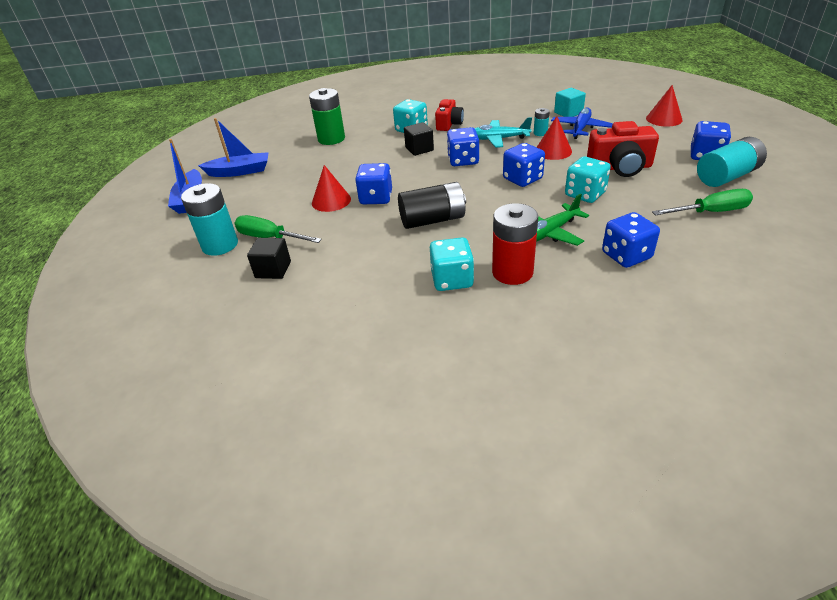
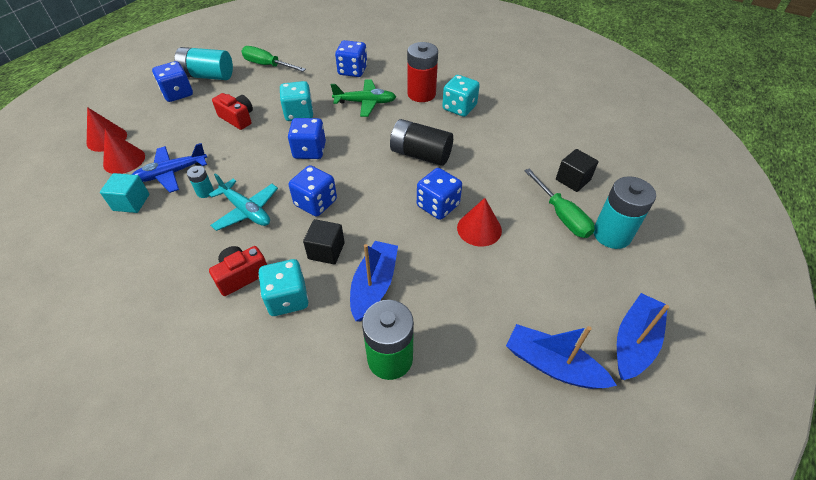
camera: 145 degrees left, 10 degrees up
red cone [537,116,572,160] -> red cone moved to [103,129,145,174]
red camera [587,121,659,177] -> red camera [212,93,253,130], size x0.66
none -> blue boat [350,241,398,322]

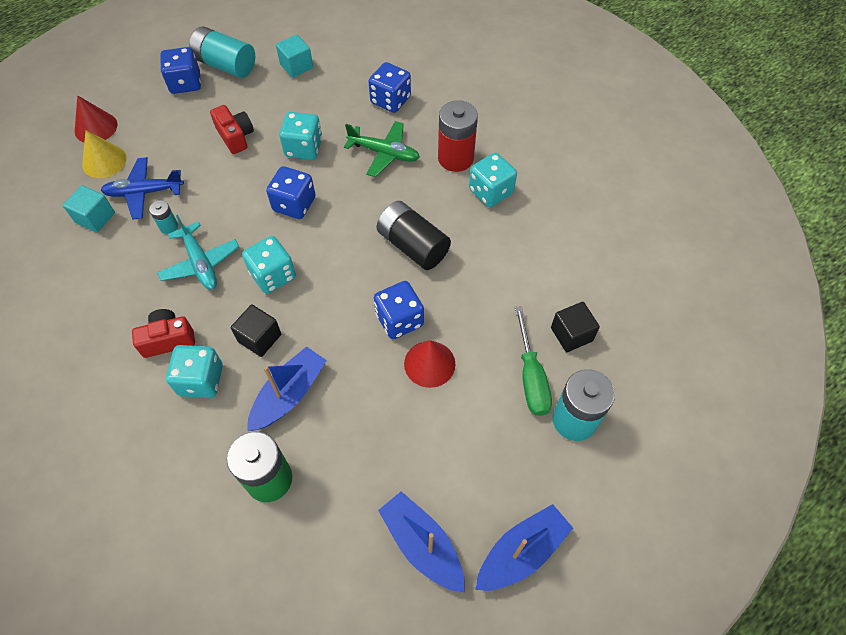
camera: 20 degrees right, 10 degrees up
red cone [103,129,145,174] -> yellow cone [82,130,126,178]
green screwdriver [241,46,306,72] -> turquoise cube [276,35,313,78]
blue dice [289,165,337,217] -> turquoise dice [242,236,296,294]

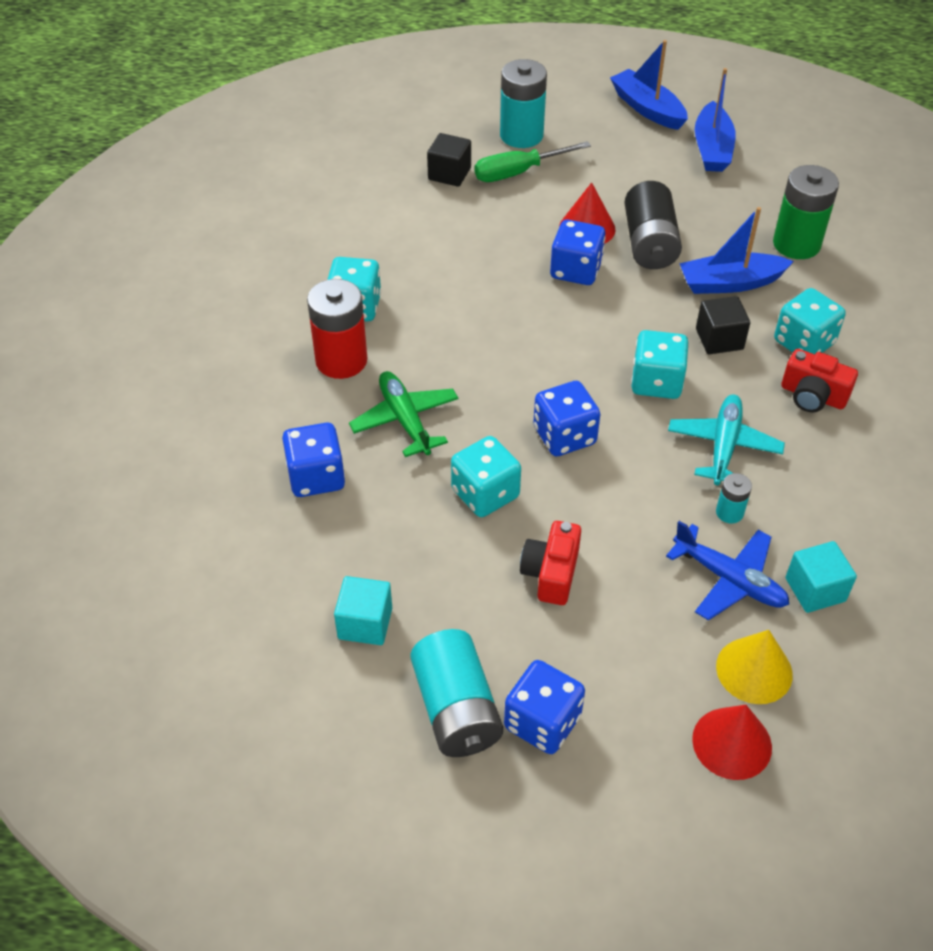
camera: 135 degrees left, 10 degrees down
black battery [377,201,451,270] -> black battery moved to [624,181,682,269]
blue boat [475,504,573,591] -> blue boat turned 45 degrees clockwise [610,40,688,130]
green screwdriver [515,306,552,416] -> green screwdriver turned 150 degrees counterclockwise [475,141,591,182]

